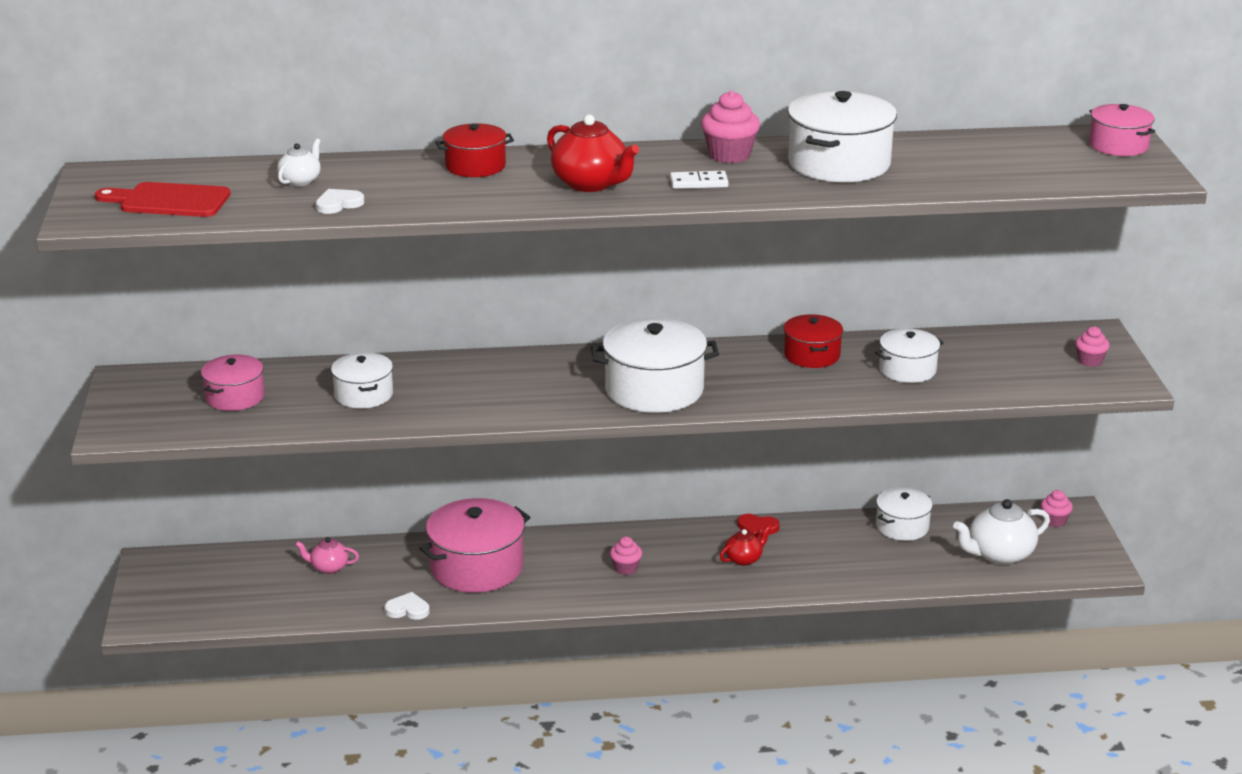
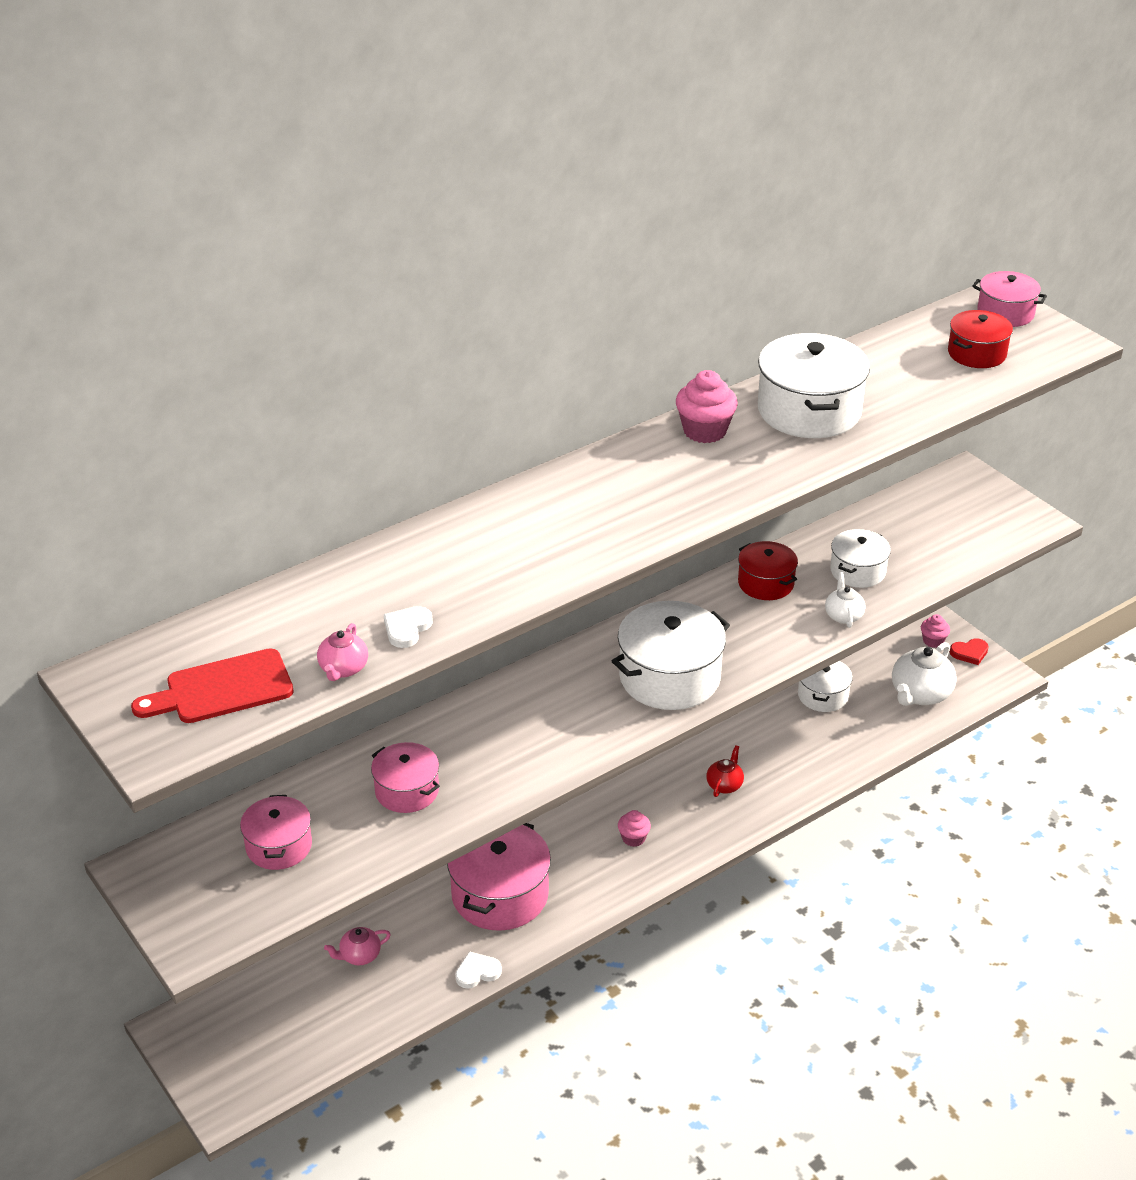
camera: 30 degrees left, 10 degrees up
white teapot [277,139,320,186] -> white teapot moved to [825,572,866,628]
white pot [331,352,393,408] -> pink pot [371,742,440,813]
red pot [436,123,514,177] -> red pot moved to [948,310,1013,368]
red teapot [547,114,639,192] -> none
white domino [670,171,729,189] -> none
red heart [738,514,779,538] -> red heart moved to [950,638,989,665]
pink cupcake [1075,326,1110,367] -> none
none -> pink teapot [317,623,368,681]

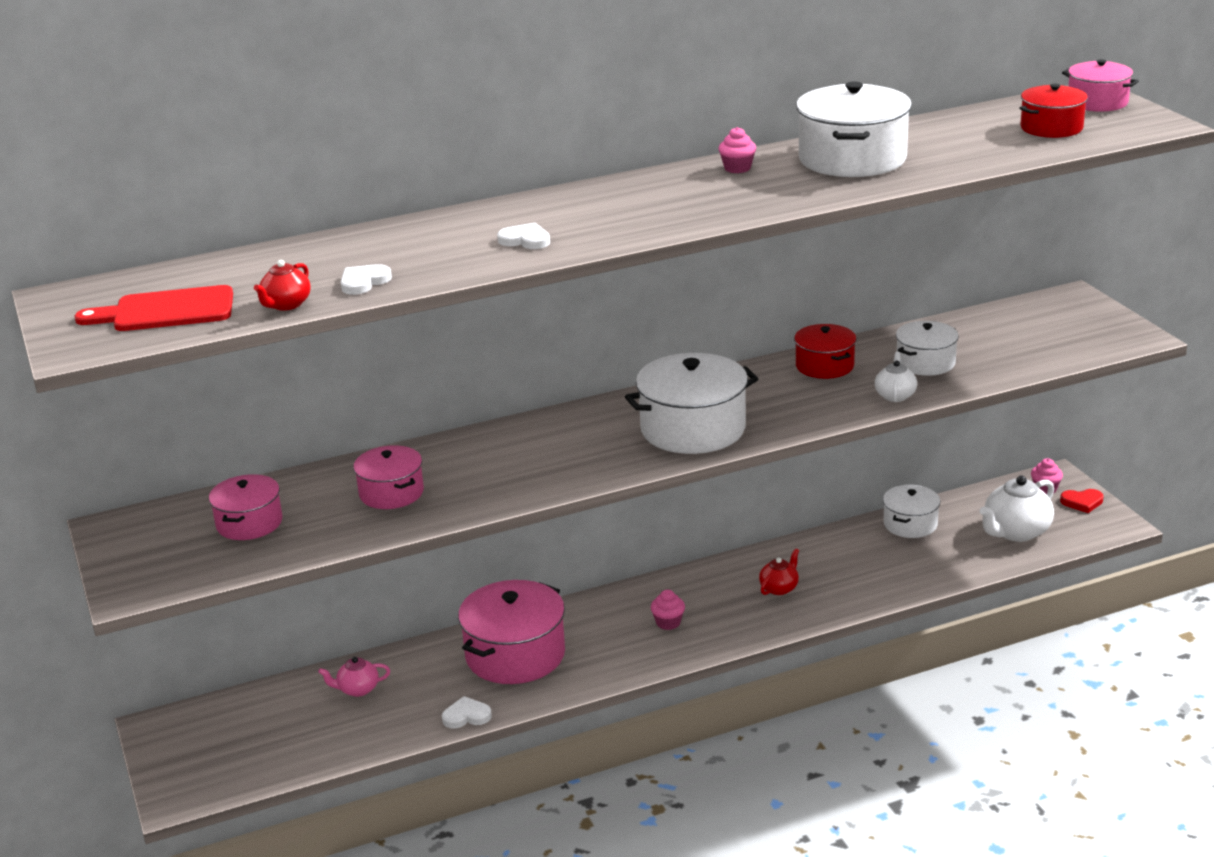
camera: 15 degrees right, 10 degrees down
pink teapot [317,623,368,681] -> red teapot [254,260,311,311]
pink cupcake [676,370,738,443] -> pink cupcake [719,127,756,173], size x0.60
none -> white heart [497,223,550,249]

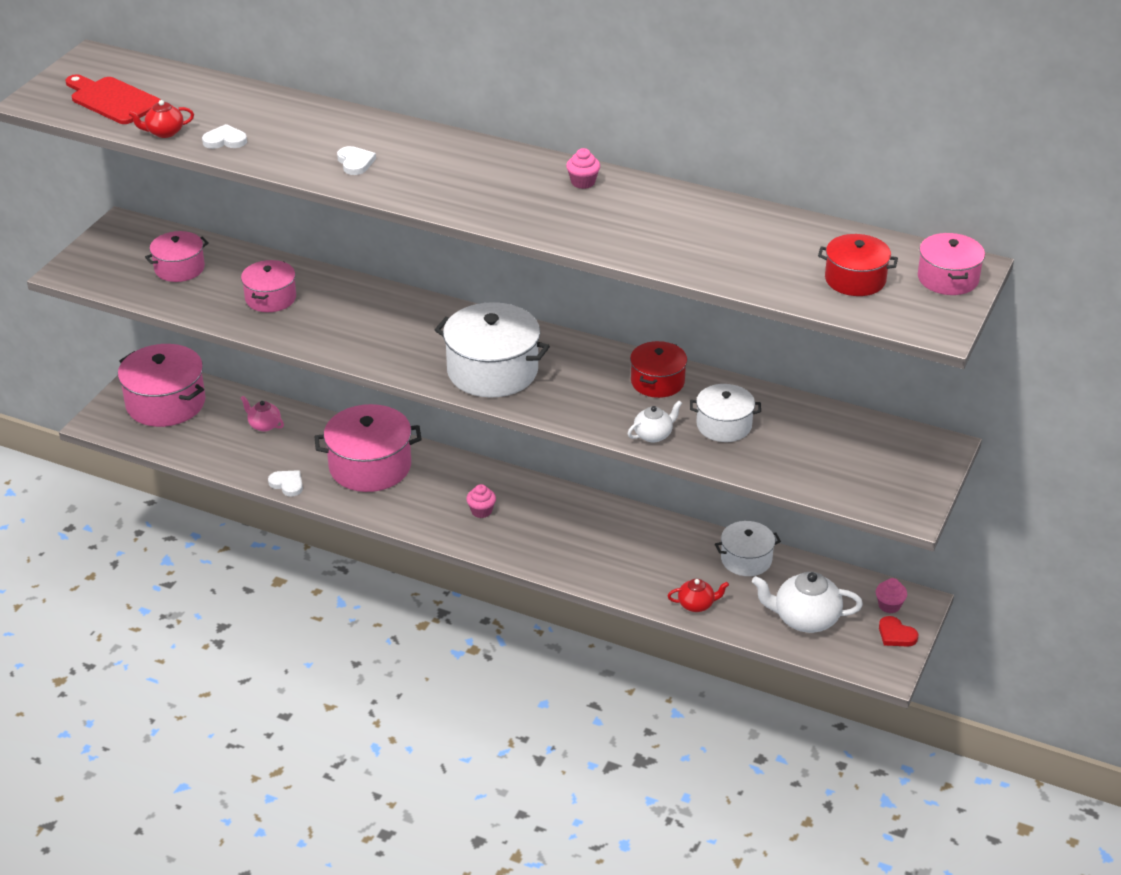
camera: 45 degrees right, 10 degrees up
red teapot [759,548,799,595] -> red teapot moved to [668,579,729,612]
white pot [796,81,912,177] -> none
none -> pink pot [118,344,206,427]

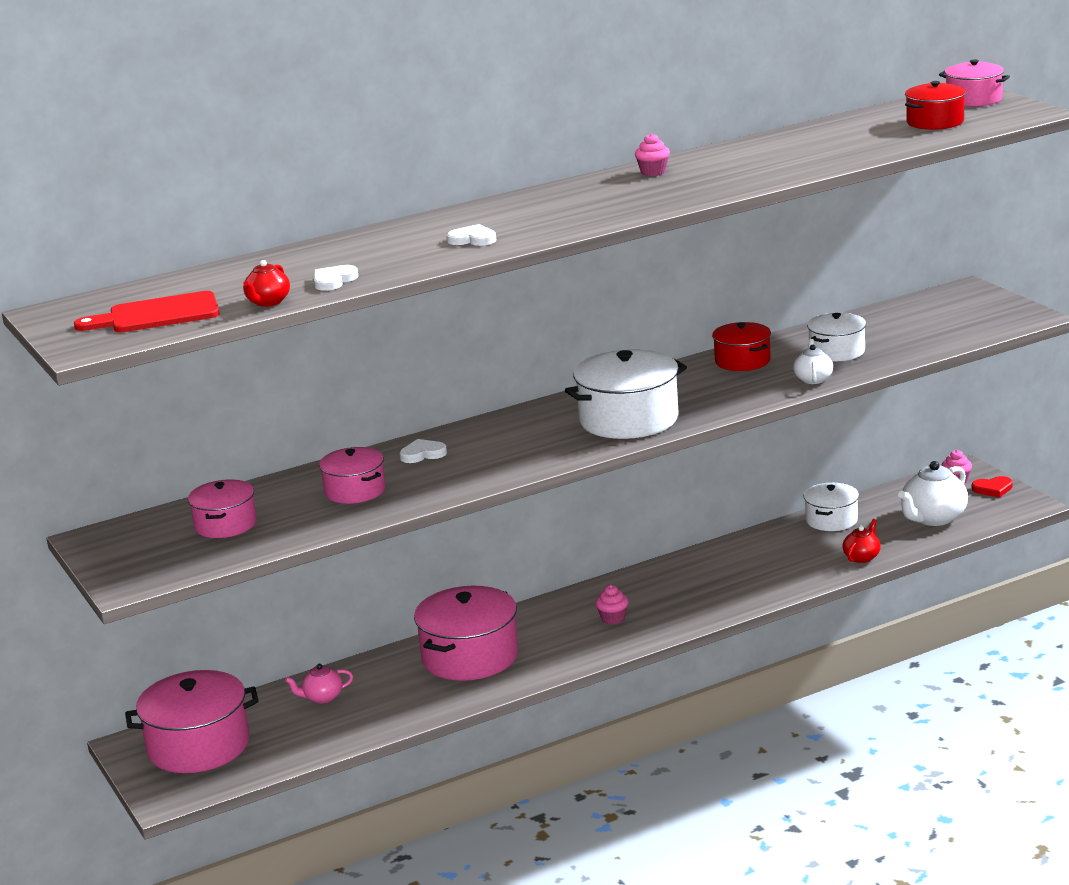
camera: 50 degrees left, 15 degrees down
white heart [268,470,303,496] -> white heart moved to [400,439,447,463]

